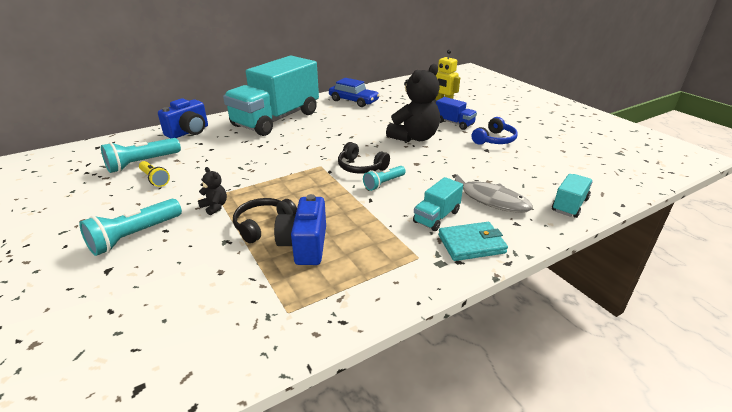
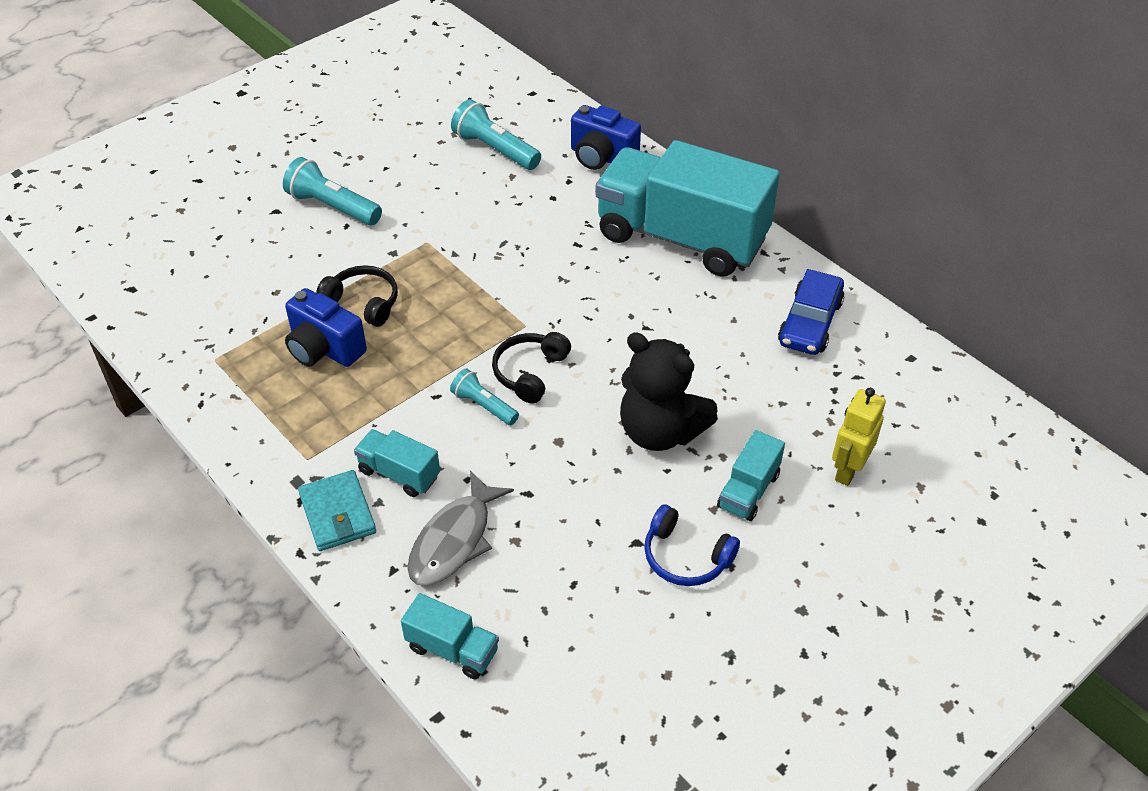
camera: 80 degrees right, 15 degrees up
yellow flashlight [139,161,170,187] -> none
black teddy bear [198,167,227,215] -> none
blue camera [274,194,326,265] -> blue camera turned 135 degrees counterclockwise [285,288,367,367]
blue truck [436,97,477,130] -> turquoise truck [717,430,785,521]

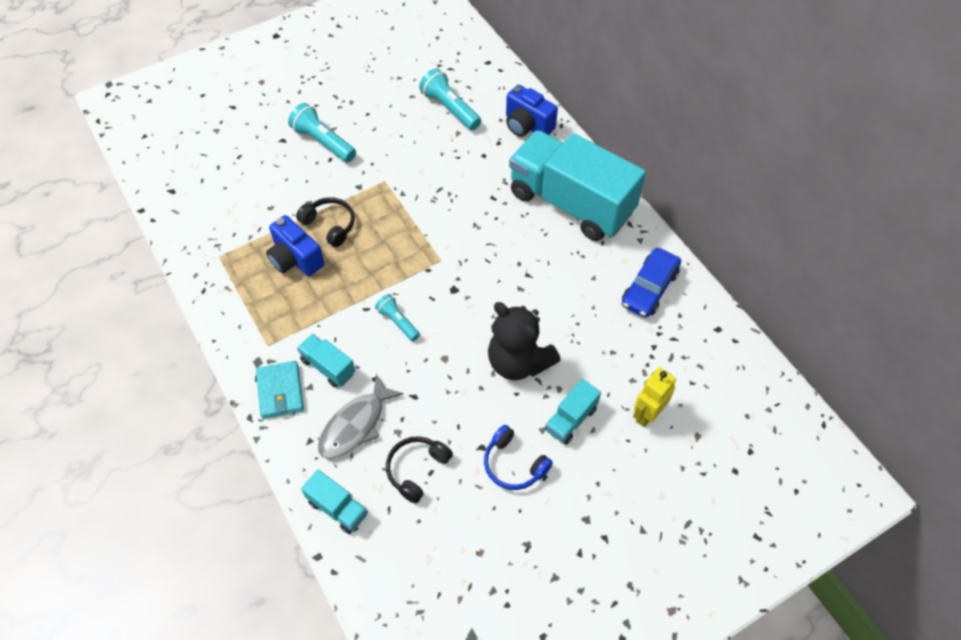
camera: 10 degrees right, 10 degrees up
black headphones [492,332,571,403] -> black headphones moved to [386,436,453,504]

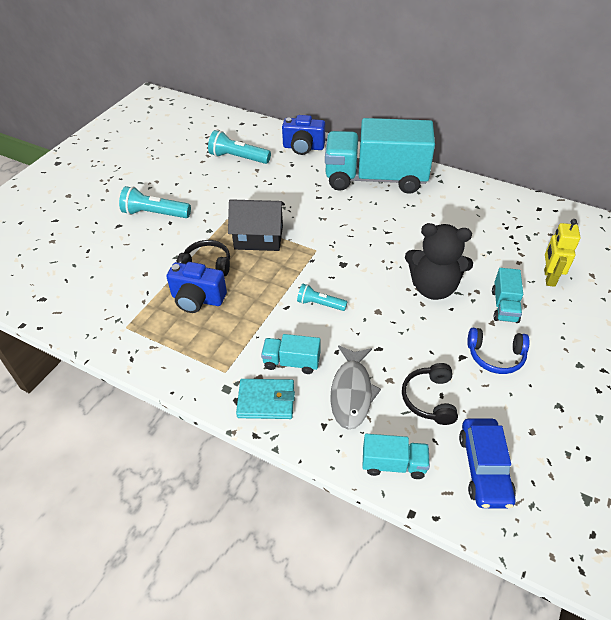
camera: 30 degrees left, 10 degrees down
turquoise wallet [256,361,304,419] -> turquoise wallet turned 45 degrees counterclockwise [236,379,295,419]
blue car [622,248,681,318] -> blue car moved to [459,418,516,509]
none -> black house [228,199,285,251]

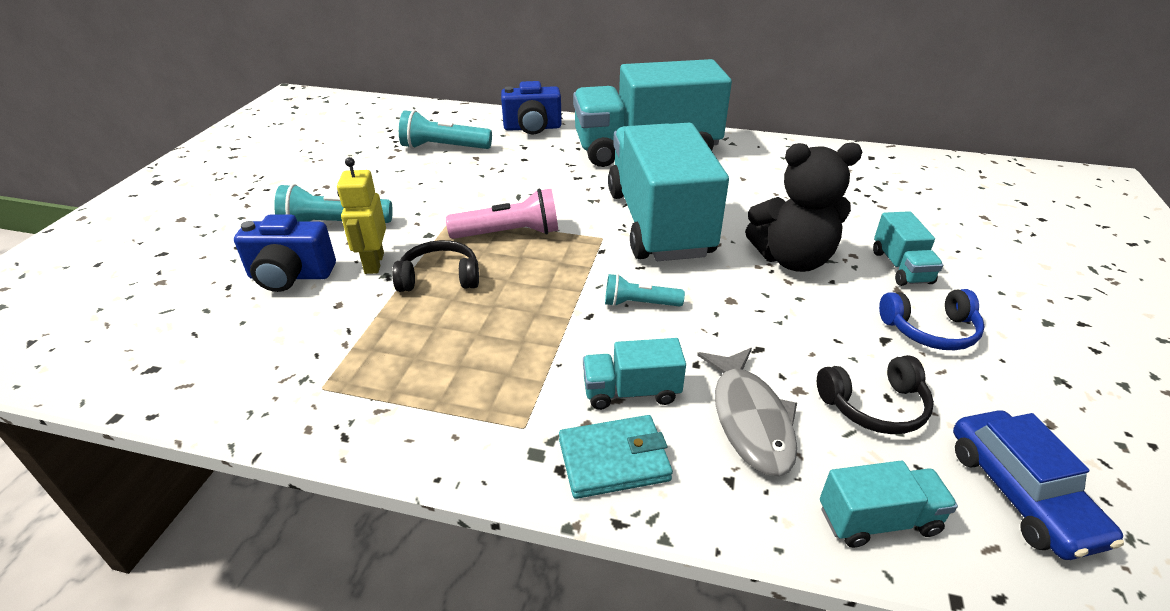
camera: 15 degrees left, 10 degrees down
blue camera [167,262,227,313] -> blue camera moved to [234,214,336,292]
black house [228,199,285,251] -> pink flashlight [446,189,558,239]
black headphones [402,363,458,425] -> black headphones turned 90 degrees counterclockwise [817,355,934,434]
yellow robot [544,219,581,287] -> yellow robot moved to [337,157,386,274]
none -> turquoise truck [608,123,729,261]

